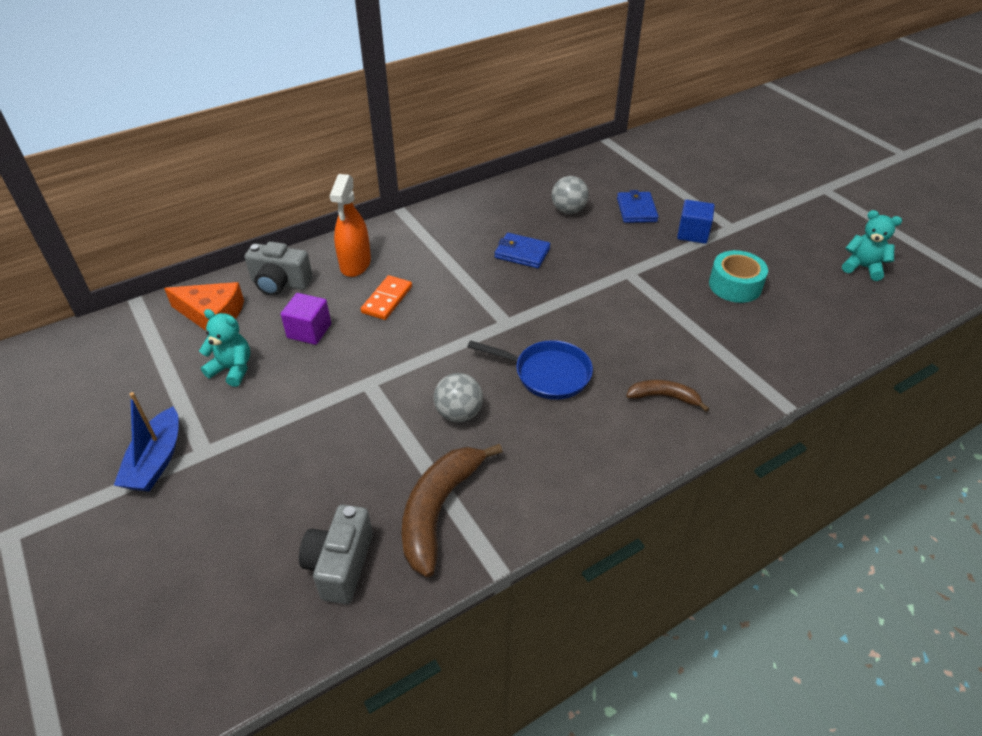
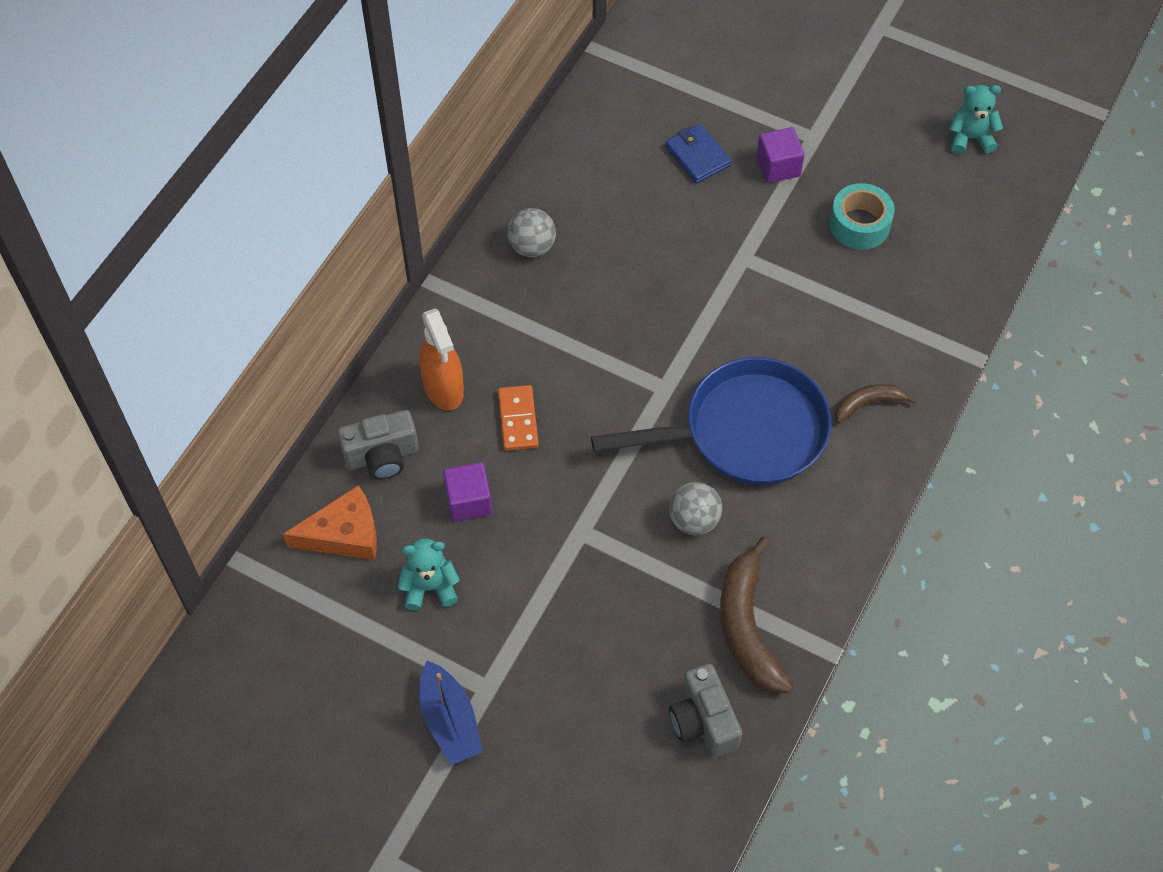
camera: 30 degrees left, 15 degrees up
blue pan [467,340,593,400] -> blue pan [591,357,831,485], size x1.69
blue wallet [494,233,550,268] -> none
grey ball [552,176,589,214] -> grey ball moved to [507,208,556,257]
blue cube [677,200,715,244] -> purple cube [756,127,805,183]

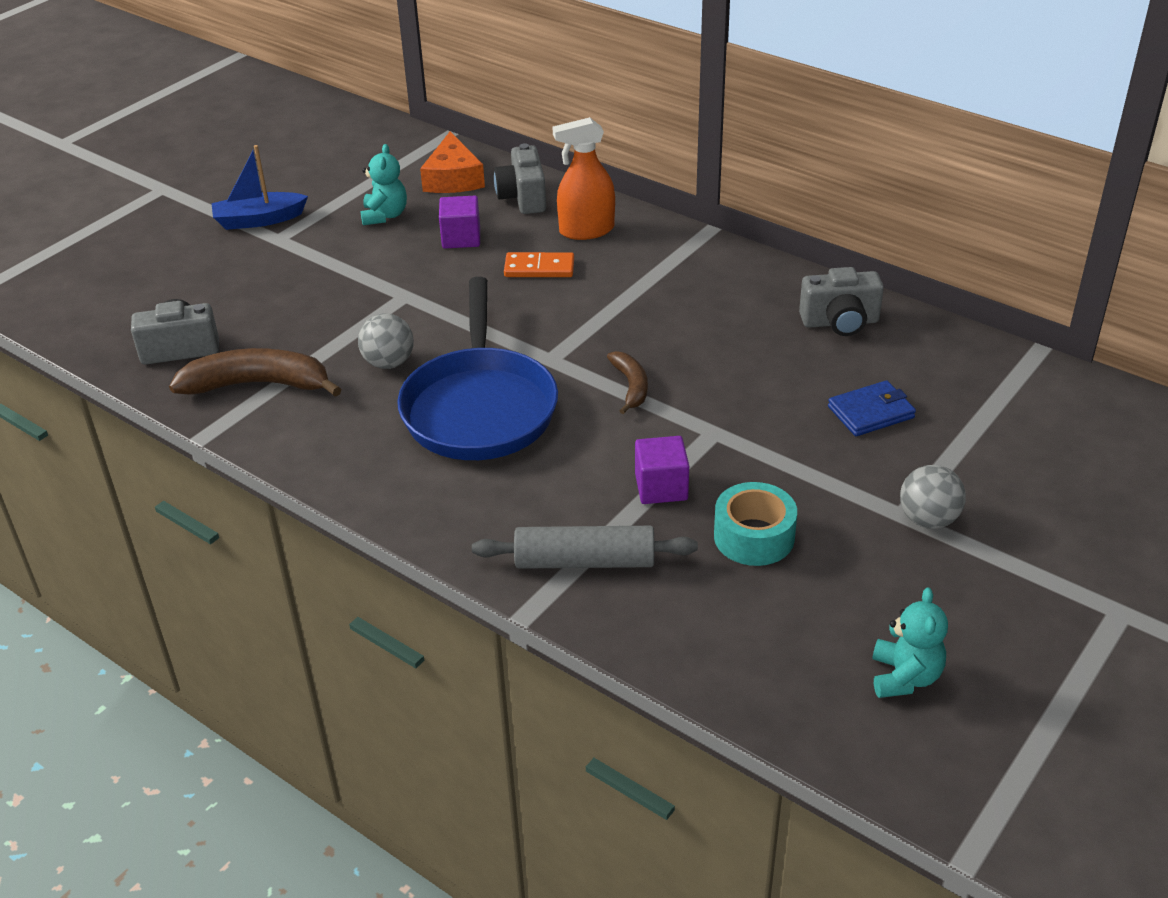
camera: 100 degrees right, 20 degrees down
grey ball [507,208,556,257] -> grey ball moved to [900,465,966,529]
purple cube [756,127,805,183] -> purple cube moved to [635,436,689,504]
brown banana [835,384,917,424] -> brown banana moved to [607,351,648,414]
none -> grey rolling pin [472,526,698,569]
none -> grey camera [799,267,884,336]

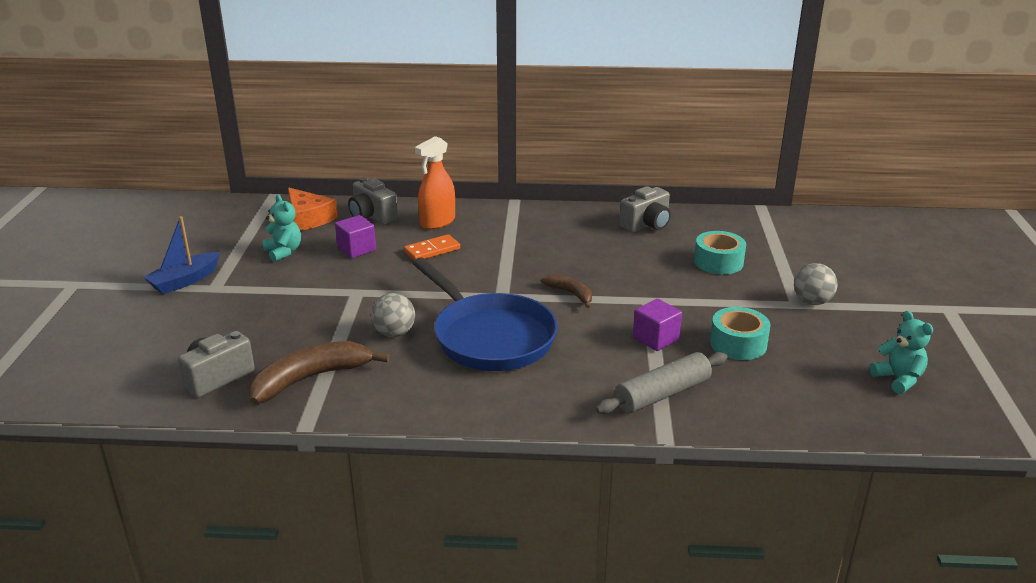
camera: 35 degrees left, 10 degrees down
blue wallet [828,380,916,436] -> turquoise tape [694,231,746,275]

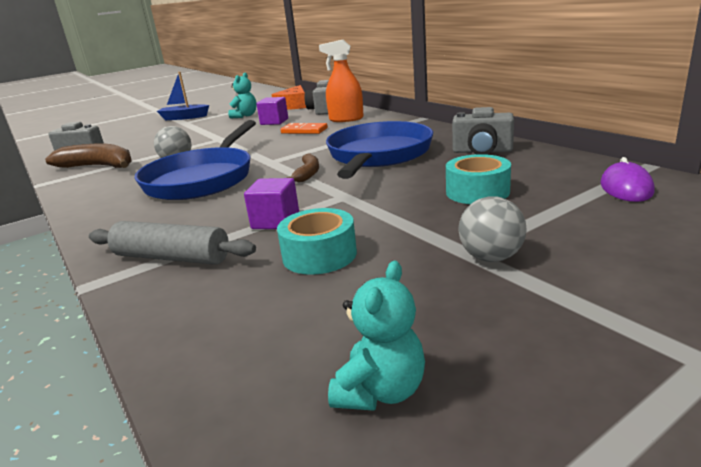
camera: 55 degrees right, 5 degrees down
none -> blue pan [326,121,433,179]
none -> purple mouse [601,157,655,202]

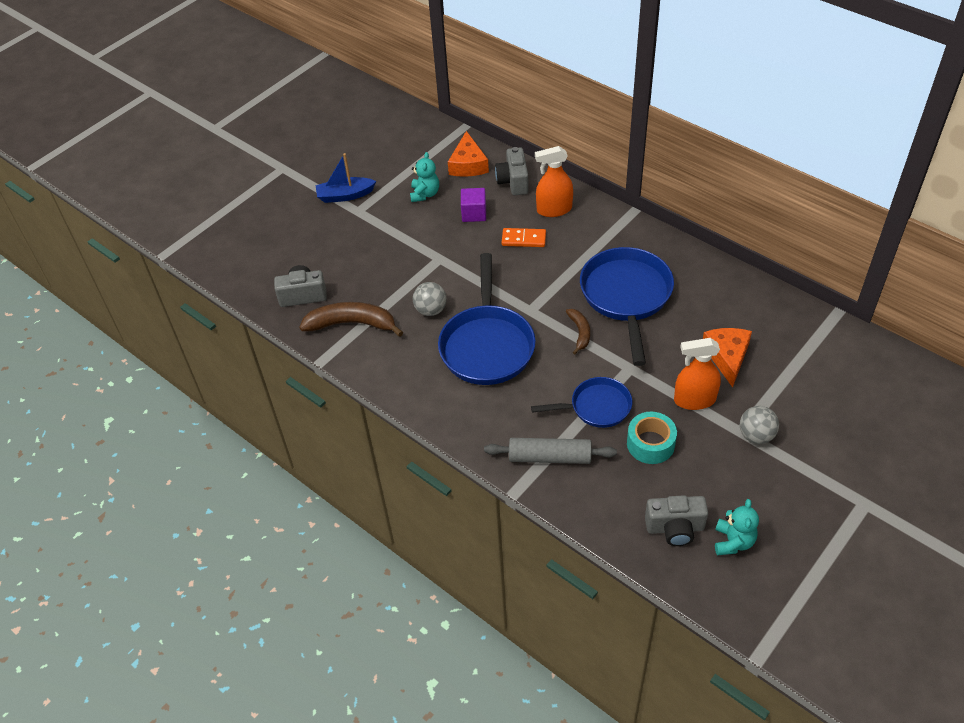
camera: 15 degrees left, 25 degrees up
purple cube [244,178,299,229] -> blue pan [531,377,632,428]
turquoise tape [446,154,511,204] -> orange cheese [703,328,752,387]
grey camera [452,107,514,155] -> grey camera moved to [645,495,708,546]
purple mouse [601,157,655,202] -> none
none -> orange spray bottle [674,338,721,410]

